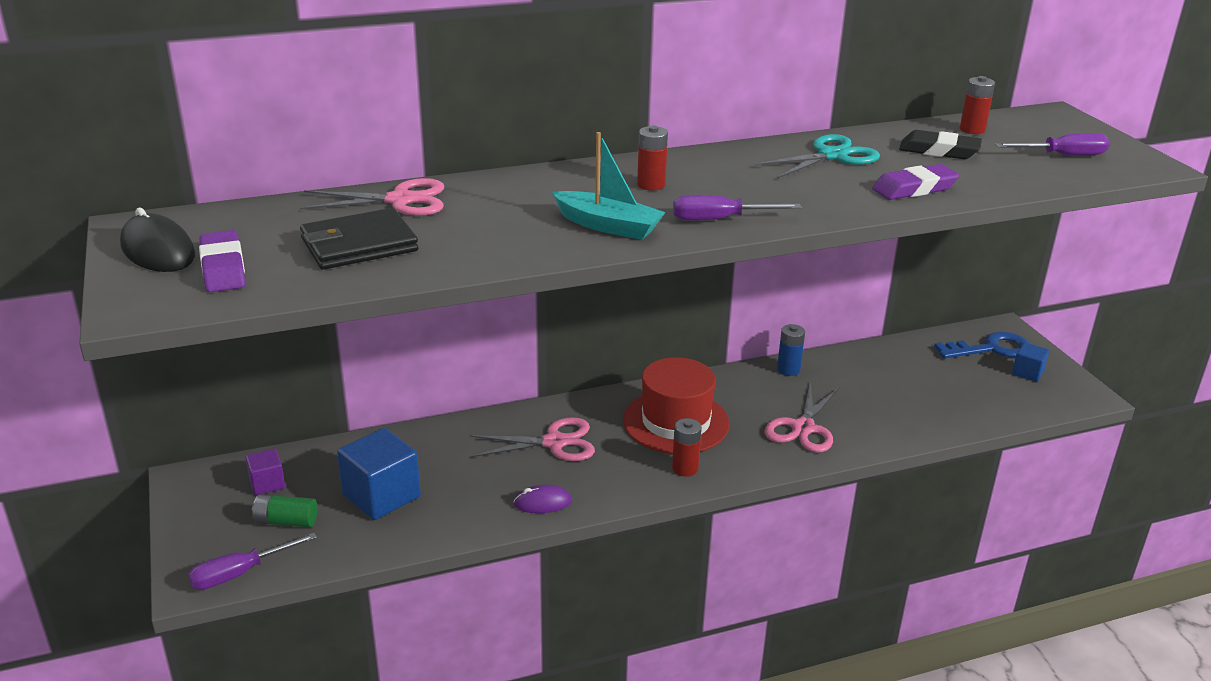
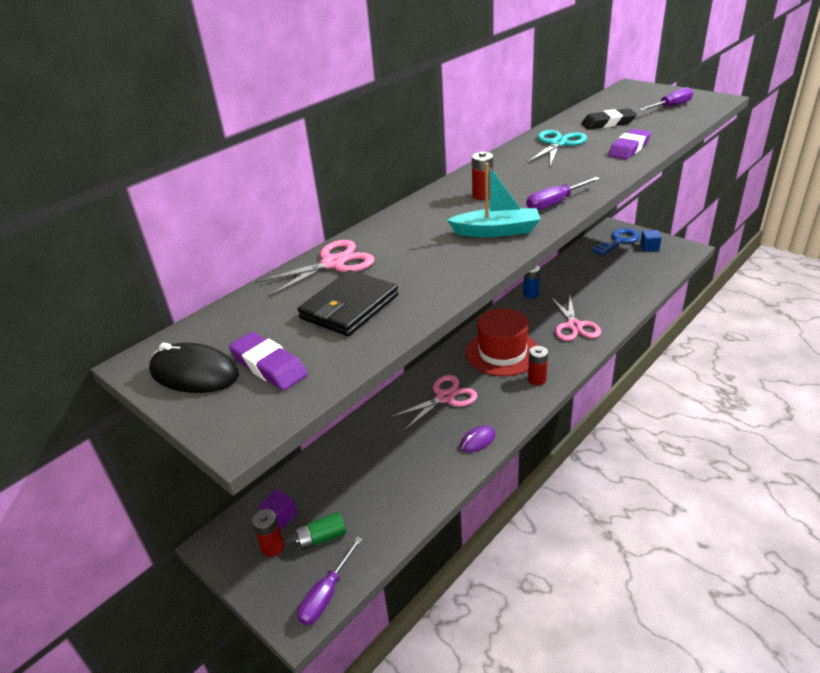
camera: 25 degrees left, 5 degrees up
blue cube [337,428,421,520] -> none
red battery [960,76,995,134] -> red battery moved to [252,509,284,557]

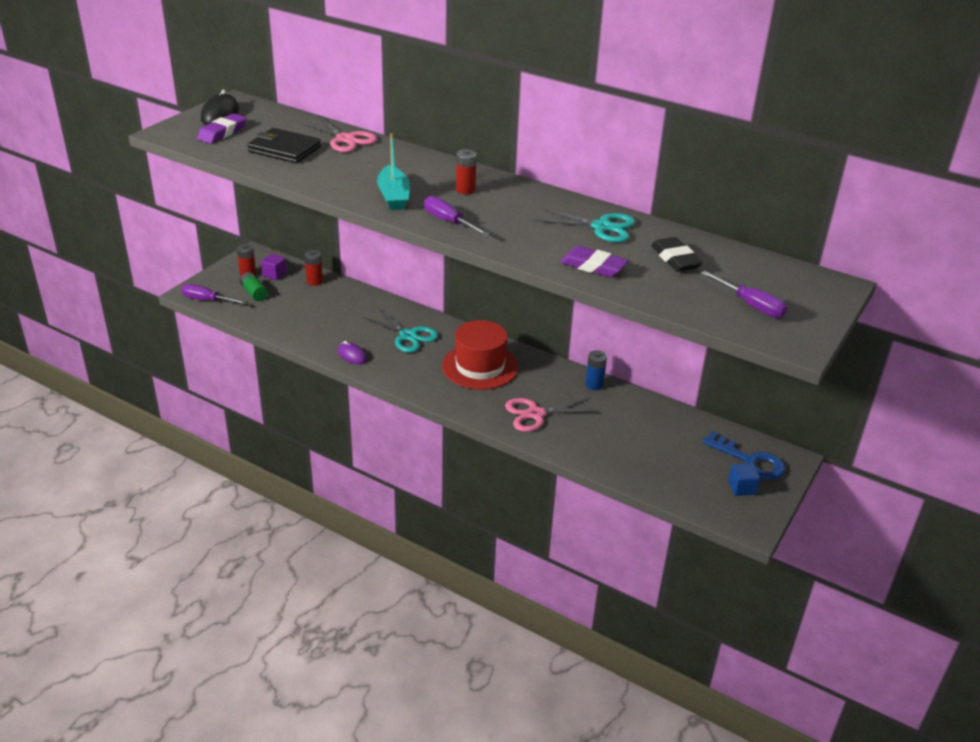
camera: 75 degrees right, 0 degrees up
pink scissors [389,375,478,431] -> turquoise scissors [362,308,438,353]
red battery [528,346,548,385] -> red battery moved to [305,250,323,286]

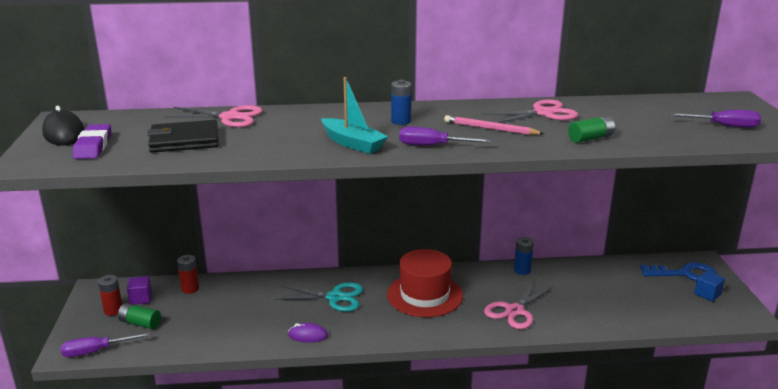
camera: 35 degrees left, 10 degrees down
red battery [456,149,477,194] -> blue battery [391,80,411,125]
turquoise scissors [533,207,636,243] -> pink scissors [481,99,578,123]
purple eraser [560,246,629,277] -> green battery [568,116,615,143]
black eraser [651,237,702,272] -> none
none -> pink pencil [444,115,544,135]

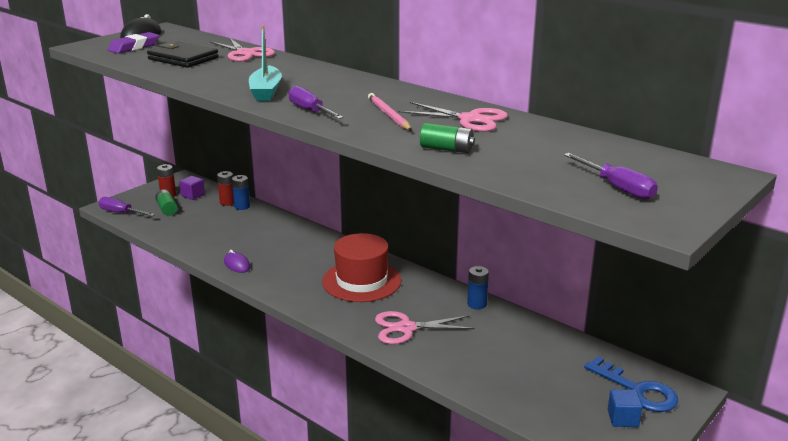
camera: 45 degrees right, 0 degrees up
turquoise scissors [275,282,363,312] -> none
blue battery [391,80,411,125] -> blue battery moved to [232,175,250,210]

